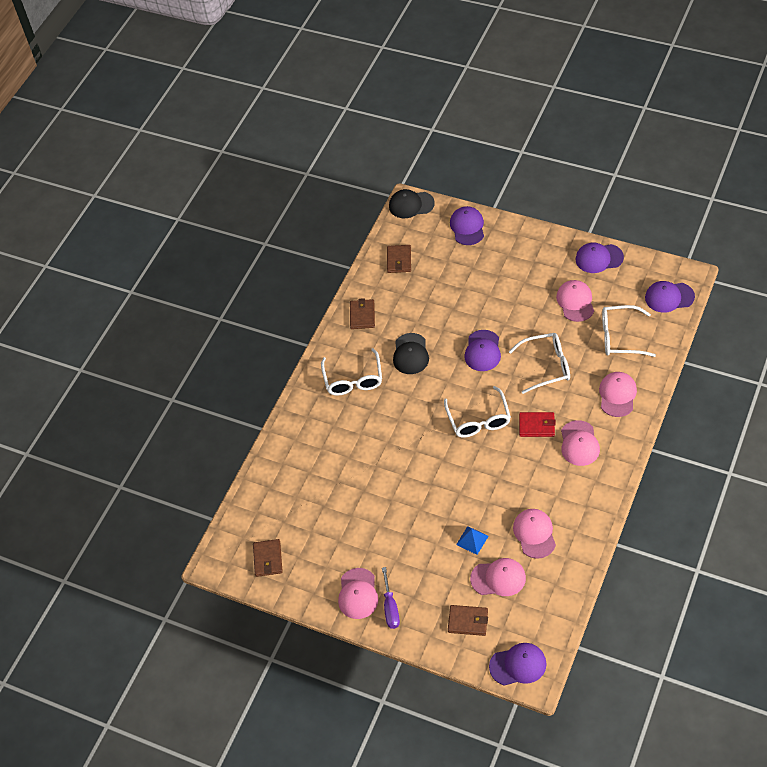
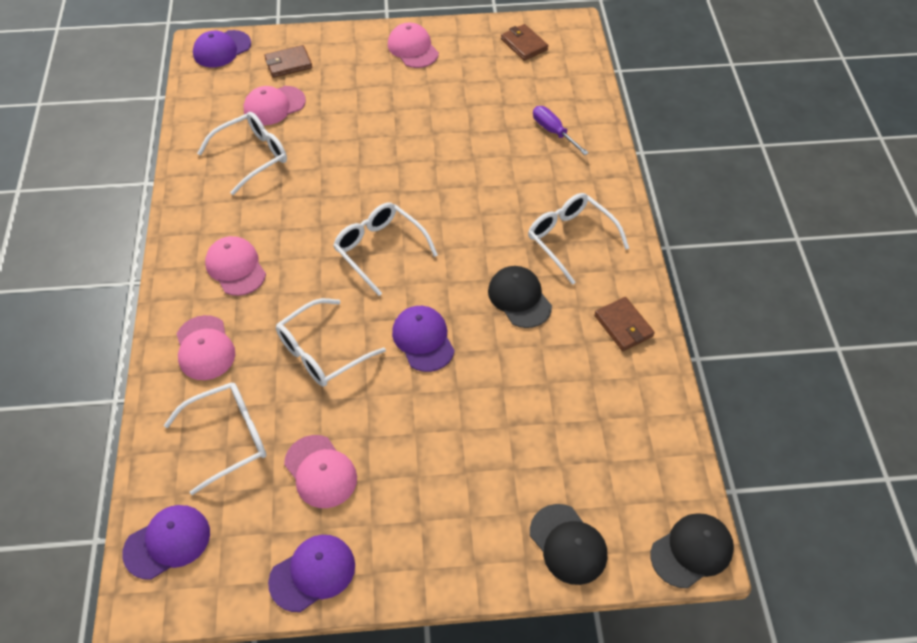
camera: 145 degrees right, 0 degrees up
purple screwdriver [382,567,400,629] -> purple screwdriver moved to [533,106,589,155]
brown wallet [387,245,411,273] -> none
purple cap [450,206,484,245] -> black cap [530,504,607,585]
blue pyramid [456,526,488,555] -> none
pink cap [513,509,556,559] -> white glasses [197,112,287,195]
red wallet [519,412,556,437] -> none

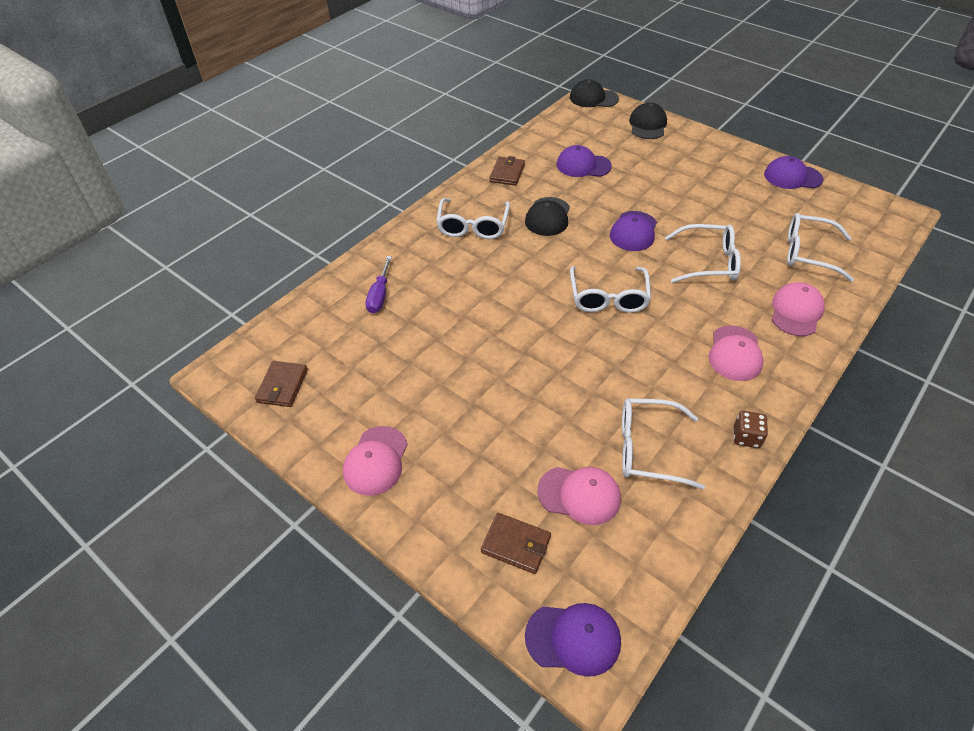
camera: 135 degrees left, 5 degrees down
purple cap [122,505,210,580] -> purple cap moved to [557,145,612,177]
pink cap [284,435,357,508] -> none
none -> brown dice [734,411,768,448]

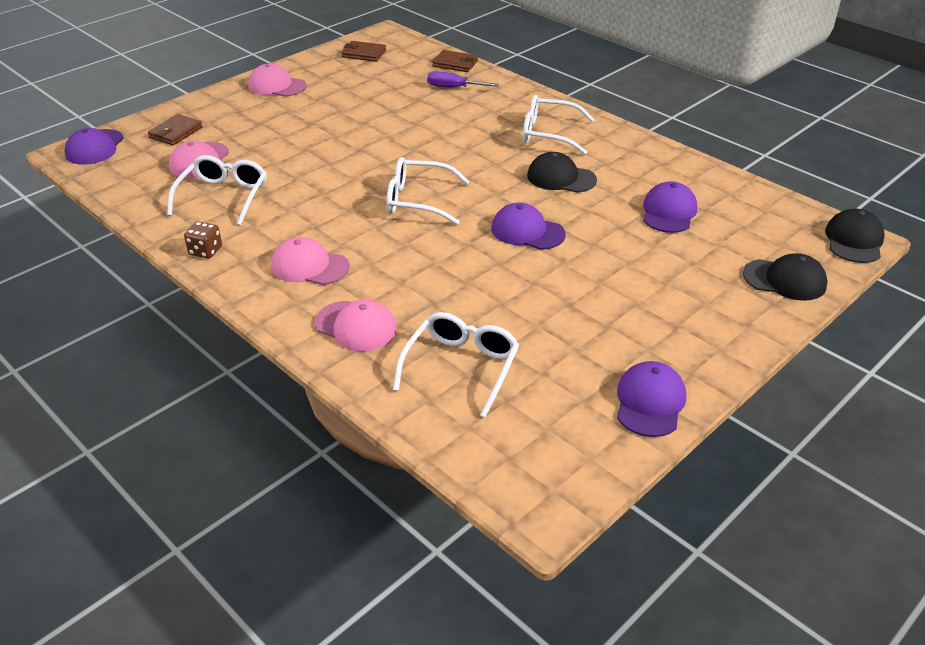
camera: 95 degrees right, 10 degrees down
brown wallet [489,156,525,186] -> brown wallet moved to [432,50,478,72]
white glasses [665,224,741,283] -> none

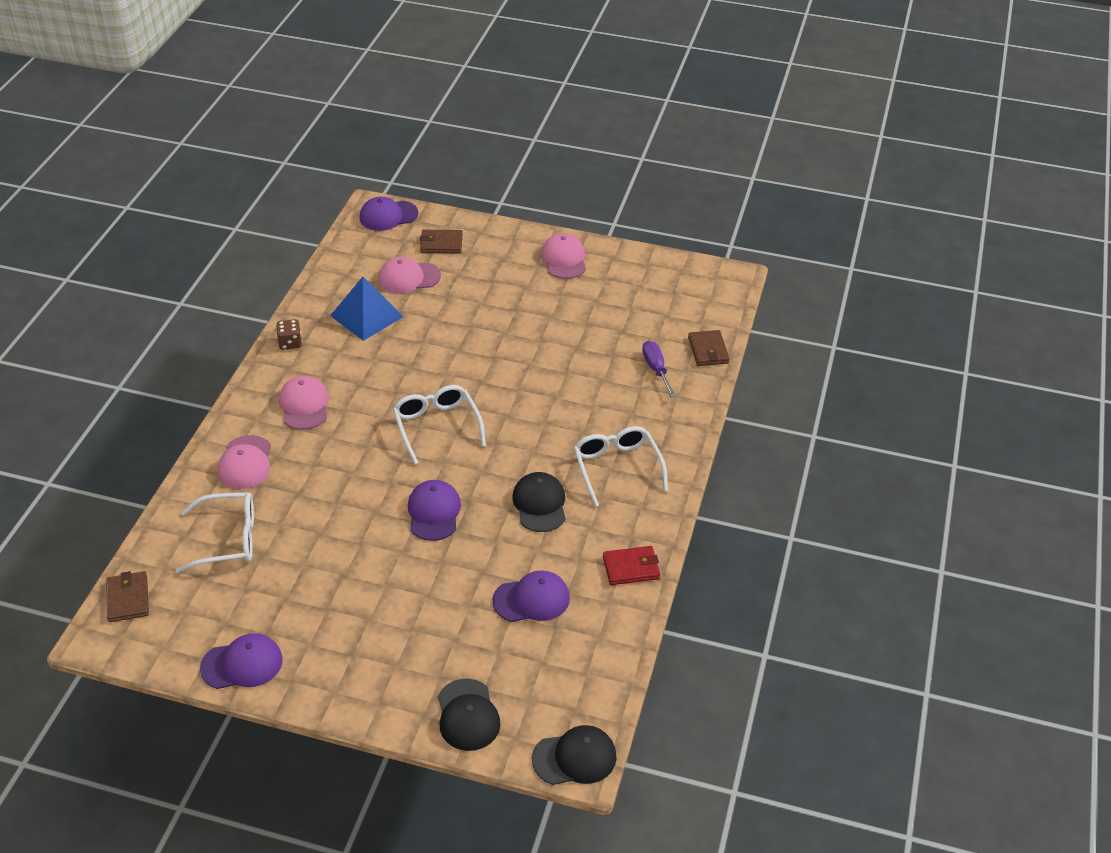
camera: 60 degrees right, 5 degrees up
white glasses [167,155,267,226] -> blue pyramid [330,277,404,341]
brown wallet [341,41,386,62] -> brown wallet moved to [106,571,149,622]
none -> red wallet [603,546,660,585]

